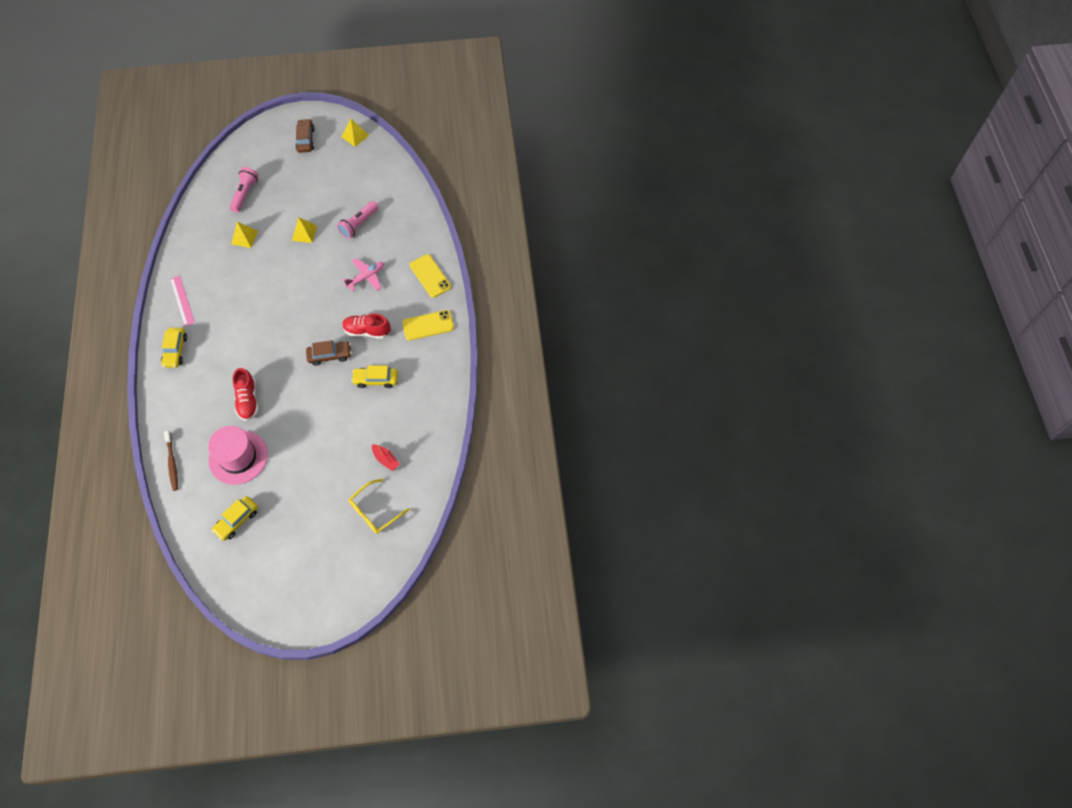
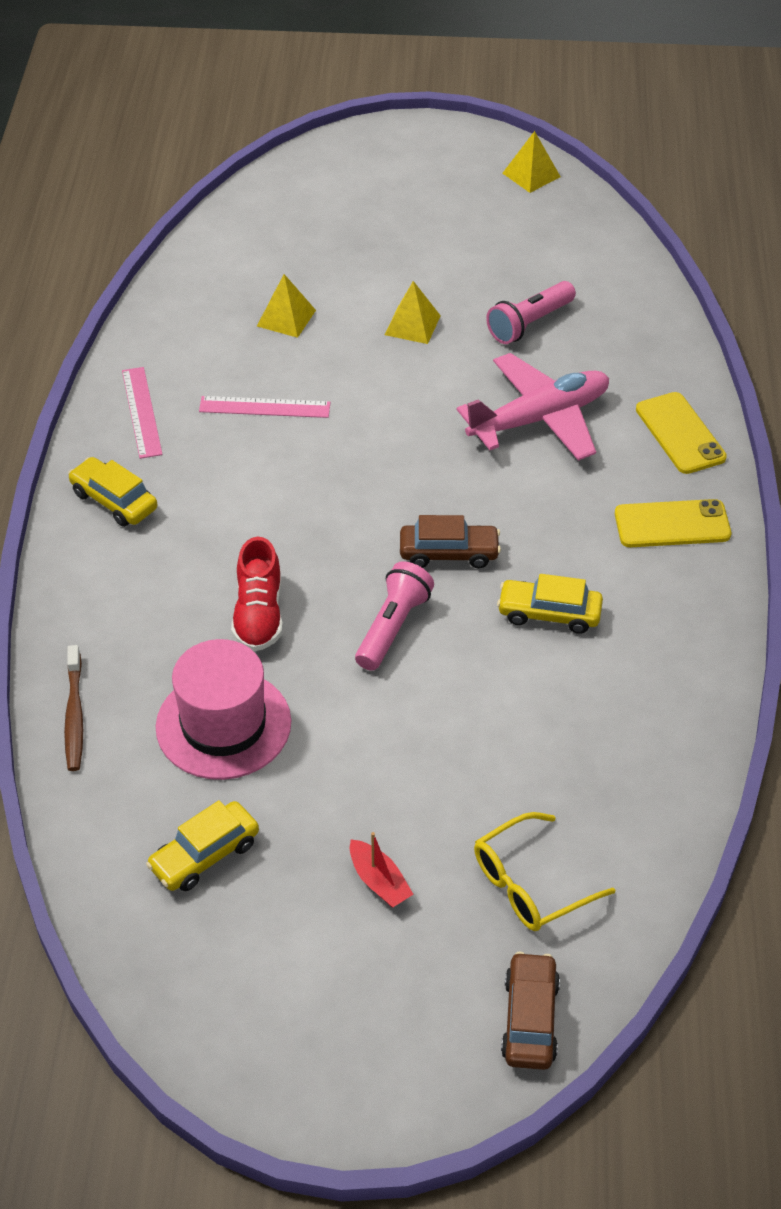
camera: 10 degrees right, 15 degrees down
yellow car [161,328,187,368] -> yellow car turned 120 degrees clockwise [68,457,157,527]
pink flashlight [229,167,259,213] -> pink flashlight moved to [355,561,434,671]
brown car [295,119,315,153] -> brown car moved to [501,951,560,1070]
red shoe [342,314,391,339] -> none
pink plane [343,258,384,292] -> pink plane [457,353,609,461], size x1.66
red boat [372,445,400,471] -> red boat moved to [350,832,413,908]
none -> pink ruler [199,396,331,418]

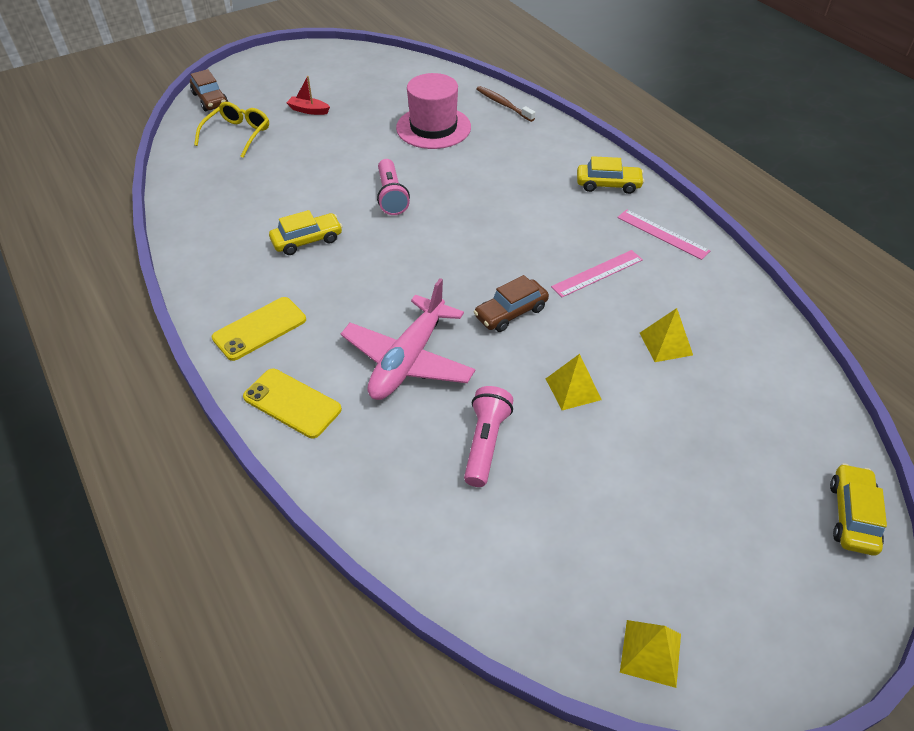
camera: 145 degrees right, 0 degrees up
yellow car [146,800,259,891] -> yellow car moved to [830,463,887,556]
red shoe [231,537,283,651] -> none
brown car [400,515,501,568] -> brown car moved to [474,275,549,332]

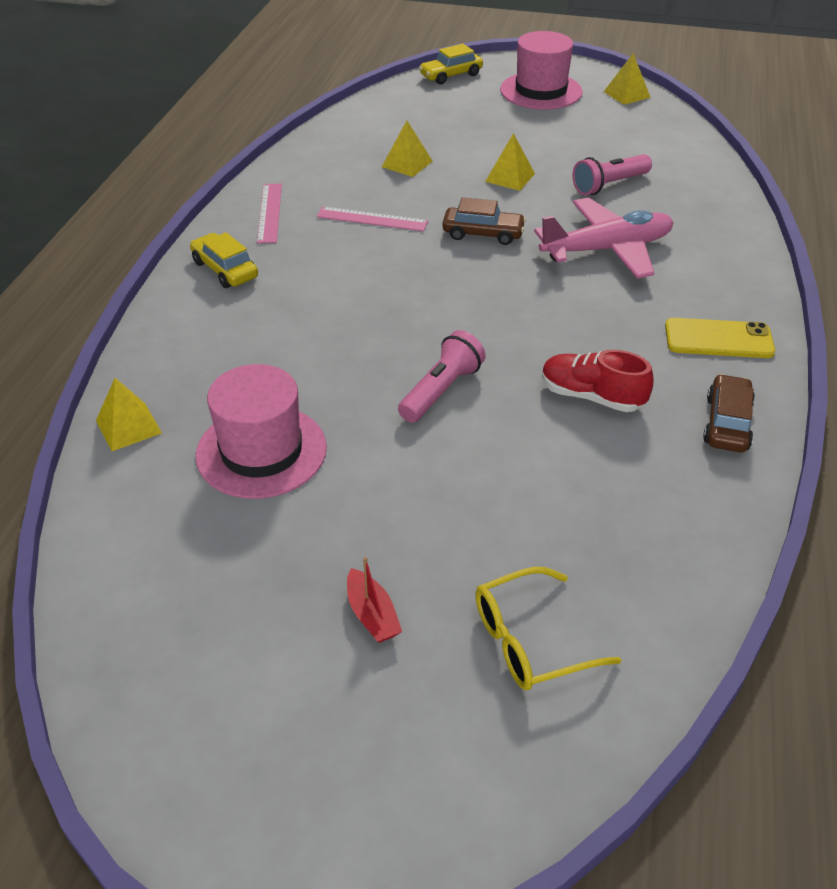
camera: 135 degrees left, 5 degrees down
brown car [190,69,228,111] -> brown car moved to [703,374,755,452]
yellow phone [243,369,342,438] -> none
yellow car [269,210,343,255] -> red shoe [542,350,654,412]
brown toothbrush [476,86,535,122] -> yellow pyramid [96,378,162,451]
none -> pink hat [500,31,582,110]

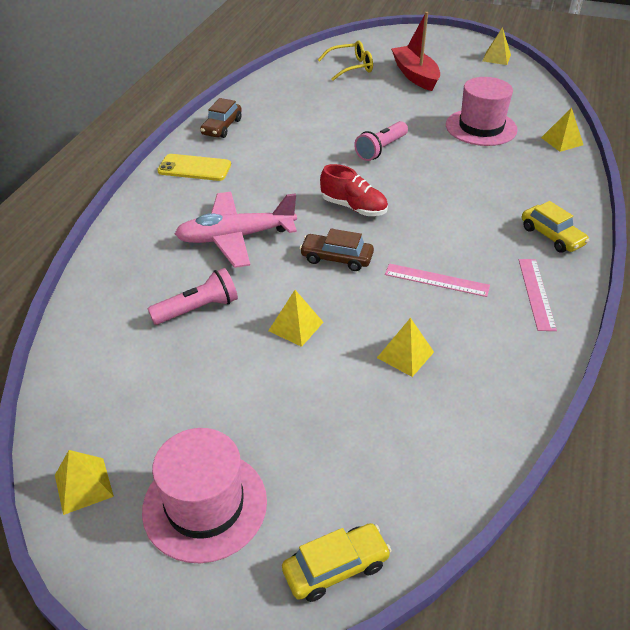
camera: 175 degrees left, 0 degrees up
red boat [347,557,402,643] -> red boat [391,12,440,91], size x2.01
red shoe [542,350,654,412] -> red shoe moved to [320,164,388,216]
none -> yellow pyramid [482,27,511,65]

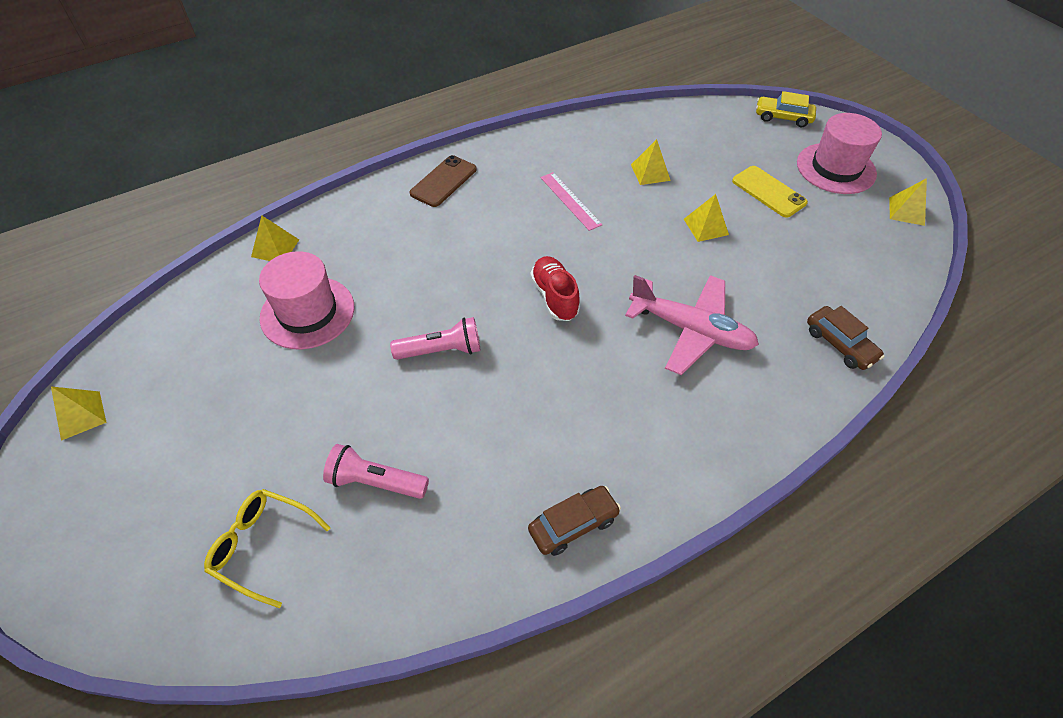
camera: 140 degrees left, 10 degrees up
pink flashlight [148,268,238,325] -> pink flashlight moved to [323,444,429,499]
yellow phone [157,154,231,181] -> yellow phone moved to [732,166,808,218]
brown car [299,229,374,271] -> brown car moved to [807,306,884,370]
red boat [391,12,440,91] -> none
pink ruler [519,259,557,331] -> none
yellow car [522,201,589,252] -> brown phone [410,155,477,207]

